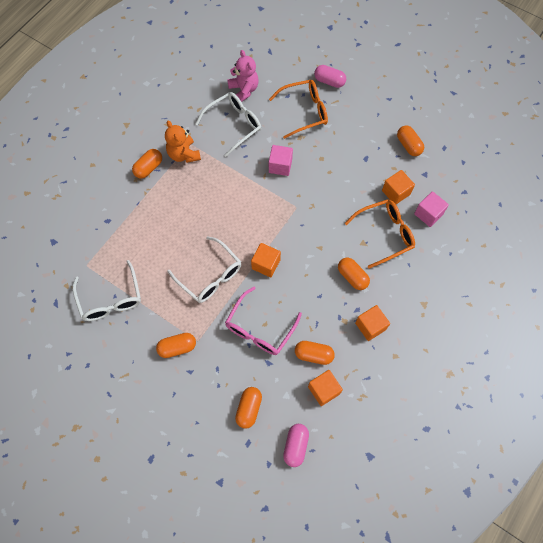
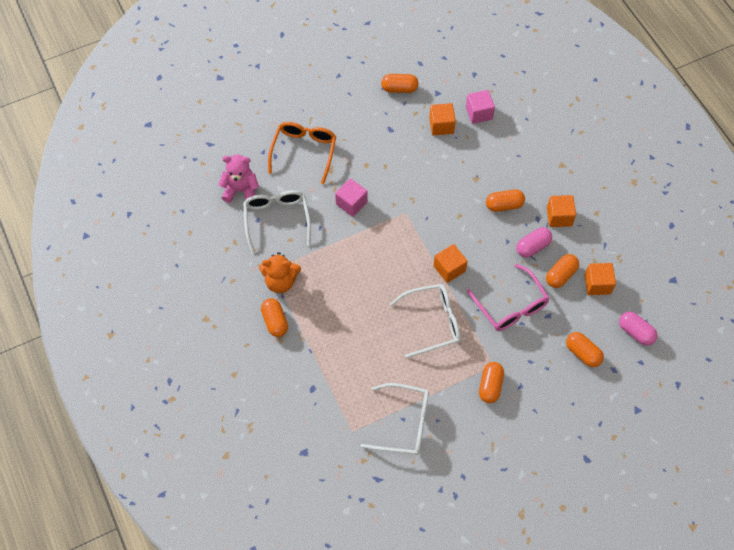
camera: 60 degrees left, 5 degrees down
pink capsule [314,65,346,88] -> pink capsule moved to [516,227,552,258]
orange glasses [345,199,415,269] -> none

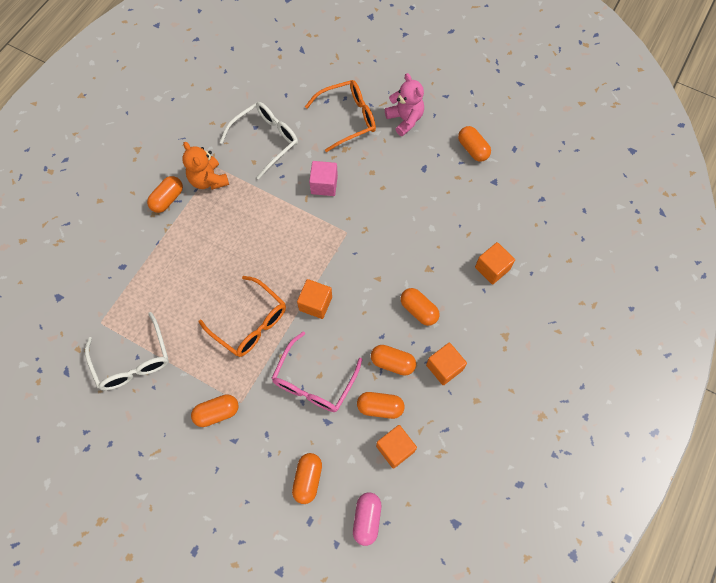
camera: 55 degrees right, 5 degrees up
pink teddy bear [218,154,259,203] -> pink teddy bear moved to [385,73,424,136]
white glasses [390,284,460,358] -> orange glasses [199,276,286,357]
orange cube [429,103,456,135] -> orange cube moved to [475,242,515,285]
pink cube [466,90,495,124] -> none
pink capsule [516,227,552,258] -> orange capsule [371,345,416,376]

